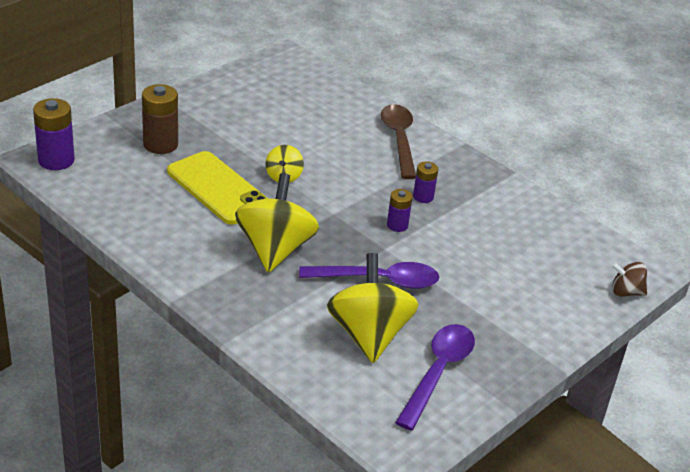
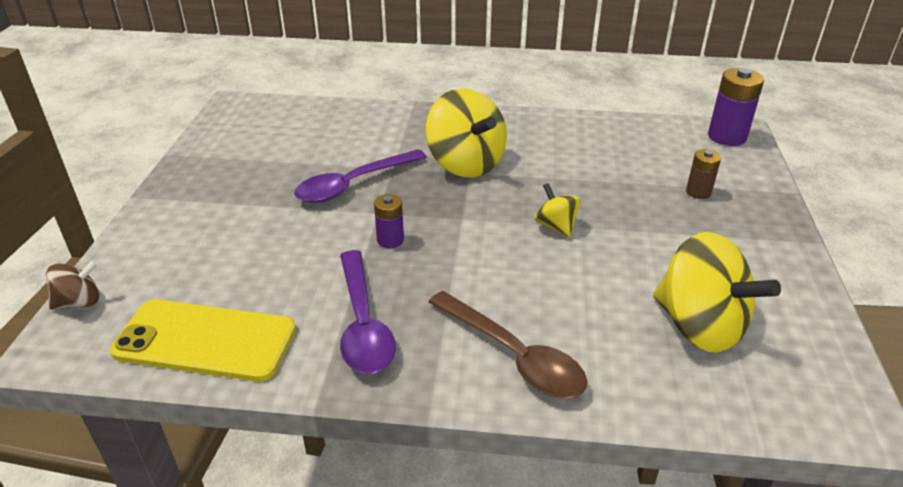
camera: 145 degrees right, 0 degrees up
brown battery [142,84,178,154] -> brown battery [686,149,721,199], size x0.59
yellow phone [167,151,268,225] -> yellow phone moved to [110,299,296,382]
yellow spinning top [327,253,419,363] -> yellow spinning top moved to [653,232,781,353]
purple spoon [395,324,475,431] -> purple spoon moved to [340,250,396,374]
purple battery [413,162,438,203] -> none

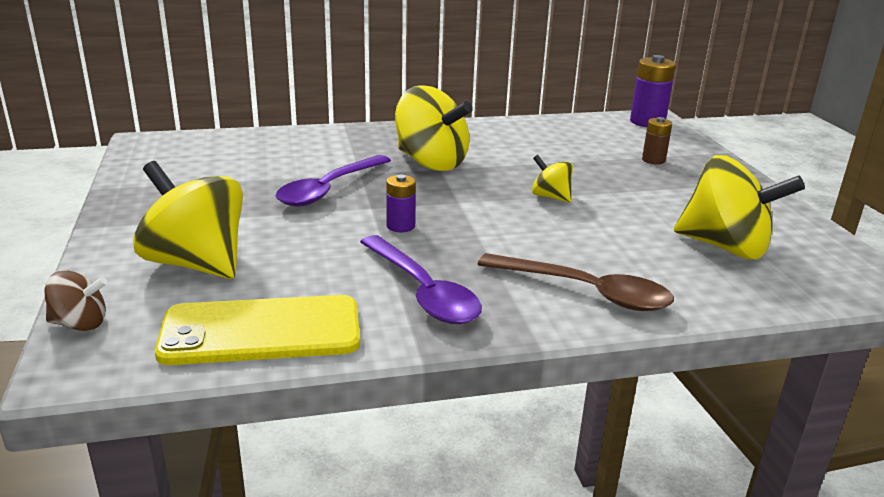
camera: 20 degrees left, 10 degrees down
brown spinning top [46,260,99,310] -> brown spinning top turned 45 degrees clockwise [44,271,107,331]
none -> yellow spinning top [133,161,243,279]

